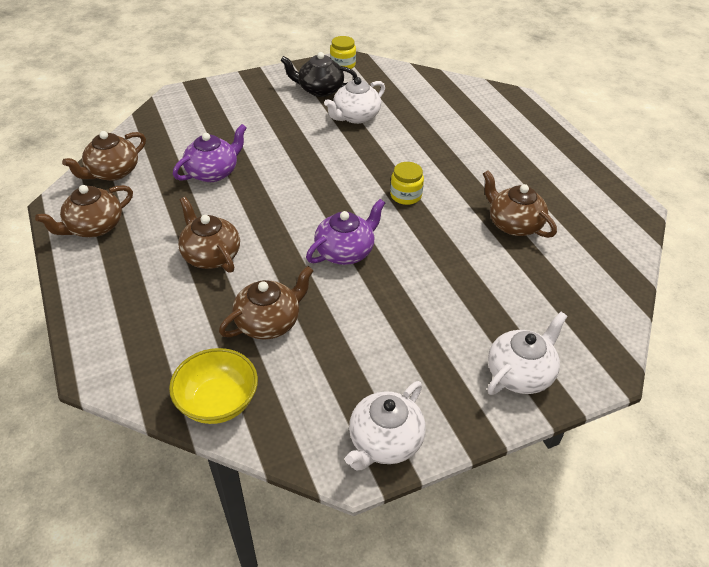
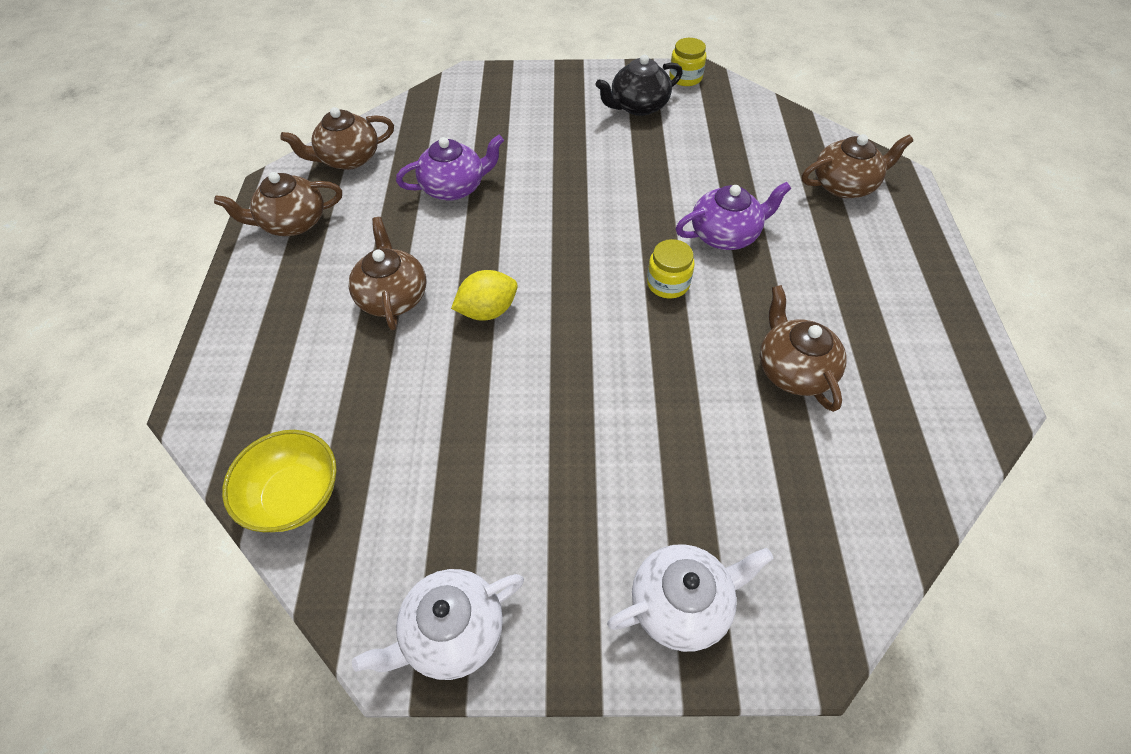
camera: 25 degrees right, 10 degrees up
brown teapot [219,266,314,340] -> brown teapot moved to [802,134,913,198]
black teapot [280,52,357,97] -> black teapot turned 60 degrees counterclockwise [596,54,683,116]
purple teapot [306,199,385,265] -> purple teapot moved to [676,182,791,250]
white teapot [324,77,385,124] -> none
none -> yellow lemon [451,270,518,321]

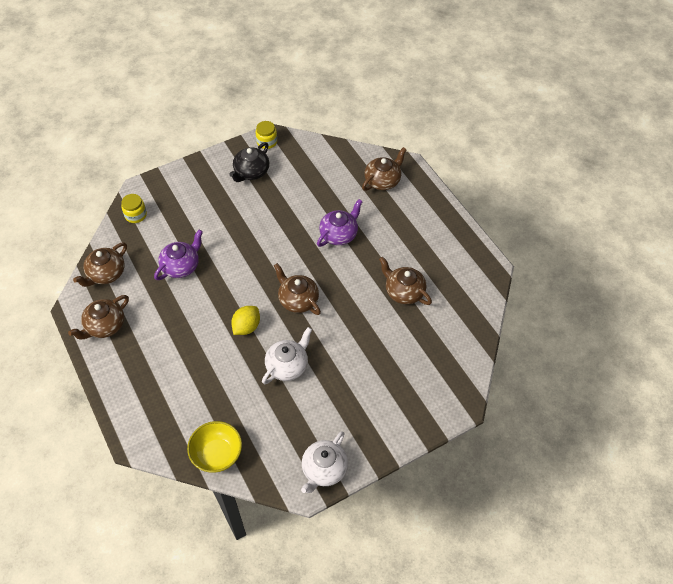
camera: 30 degrees left, 0 degrees up
brown teapot [348,217,426,330] -> brown teapot moved to [274,263,321,315]
white teapot [607,544,774,652] -> white teapot moved to [262,327,312,384]
yellow jar [647,239,695,298] -> yellow jar moved to [121,194,147,223]

